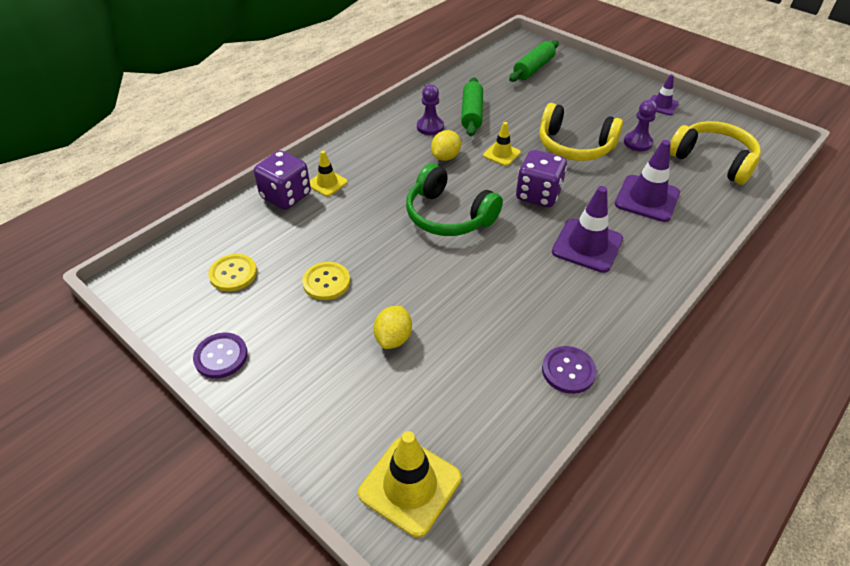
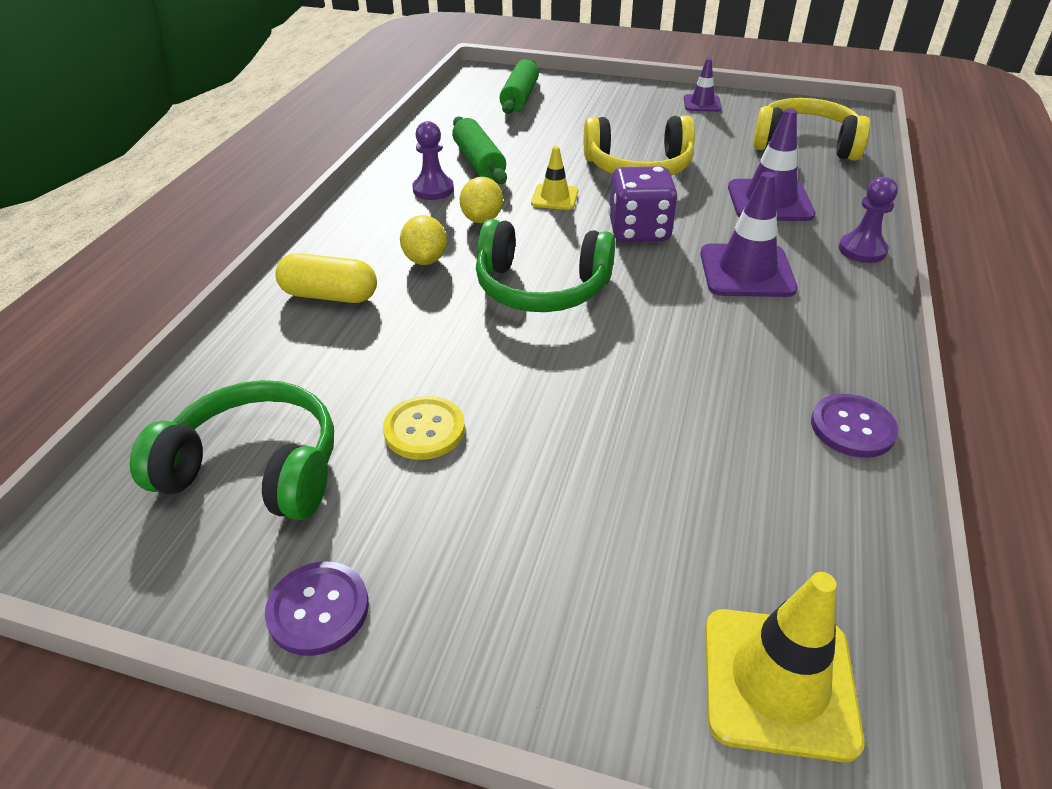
camera: 25 degrees left, 5 degrees down
yellow button [208,254,257,291] -> green headphones [130,380,334,520]
purple dice [254,151,311,210] -> none
yellow traffic cone [310,151,348,197] -> yellow capsule [276,253,377,303]
yellow lemon [374,306,412,349] -> yellow lemon moved to [400,215,447,265]
purple pawn [624,100,657,151] -> purple pawn moved to [839,177,898,263]

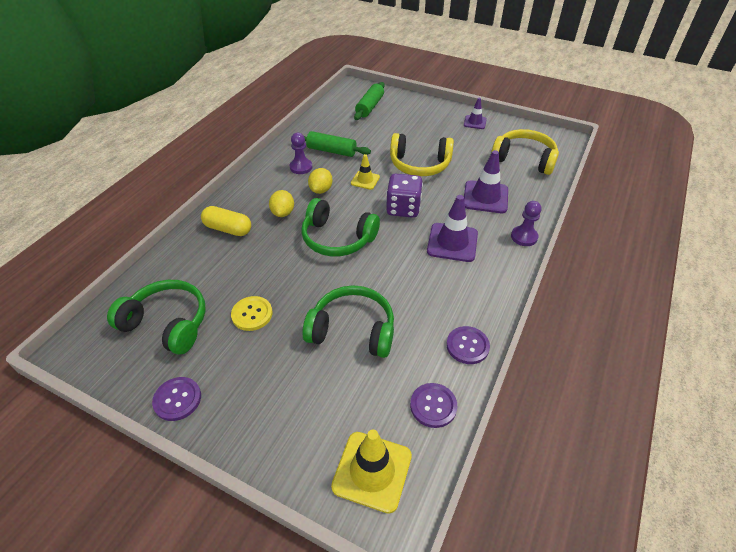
camera: 10 degrees right, 5 degrees up
green rolling pin [452,117,507,184] -> green rolling pin turned 60 degrees counterclockwise [304,131,371,157]
none -> green headphones [302,285,394,358]
none -> purple button [410,383,457,428]

